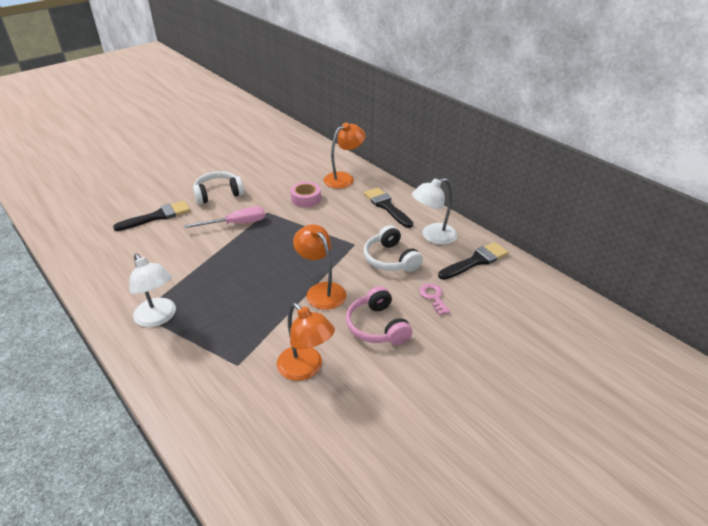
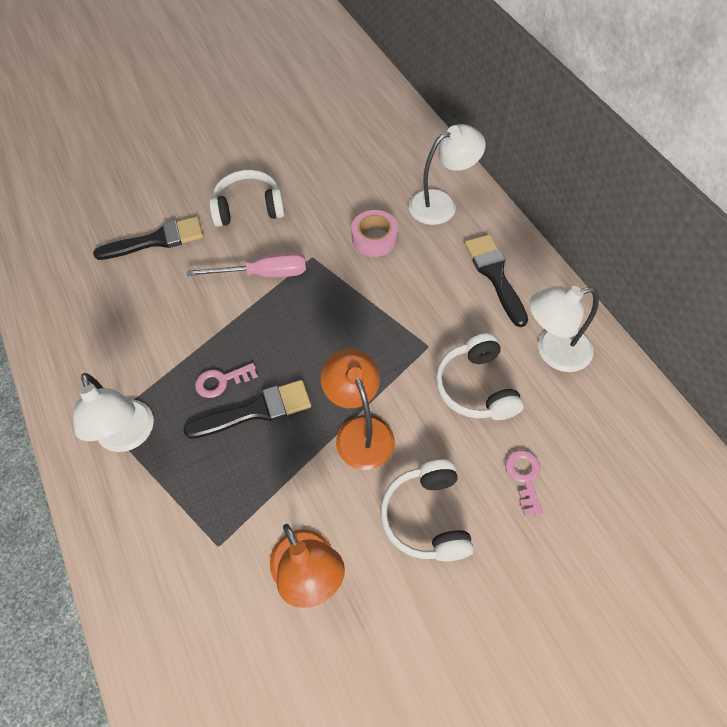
camera: 15 degrees right, 20 degrees up
orange lamp [324,123,366,189] -> white lamp [408,124,485,225]
pink headphones [346,286,412,345] -> white headphones [380,459,474,561]
black brush [438,242,509,280] -> black brush moved to [183,380,311,439]
none -> pink key [195,363,258,398]

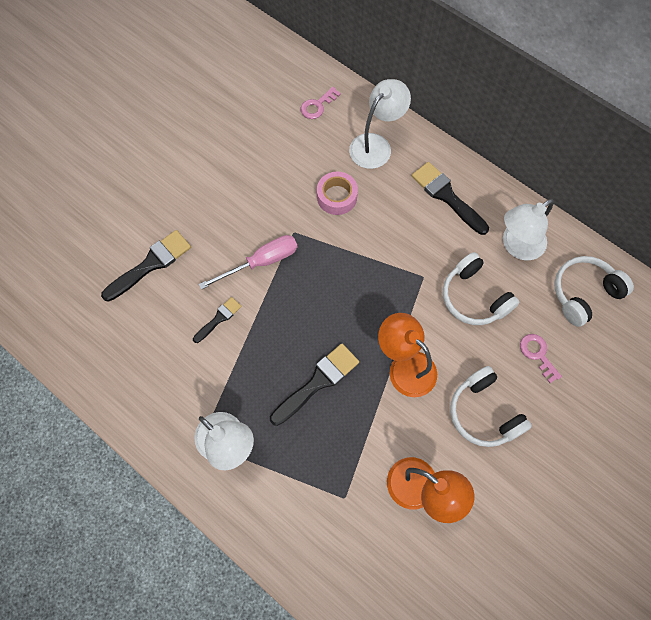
camera: 25 degrees left, 10 degrees up
pink key [195,363,258,398] -> pink key moved to [300,87,341,119]
white headphones [209,170,285,227] -> white headphones moved to [554,256,634,327]
none -> black brush [193,297,242,343]

